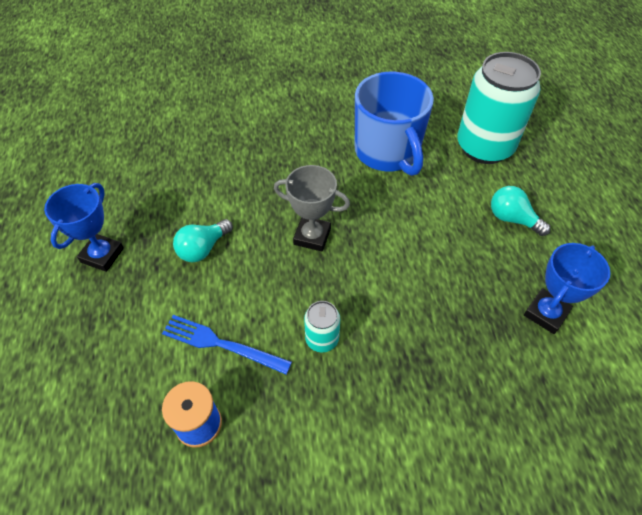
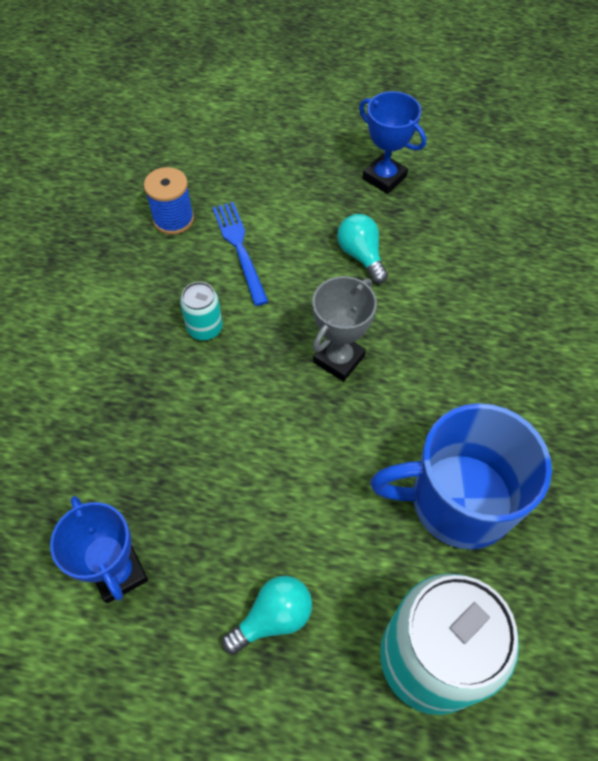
camera: 110 degrees right, 5 degrees up
blue fork [162,315,292,375] -> blue fork turned 60 degrees counterclockwise [212,202,269,306]

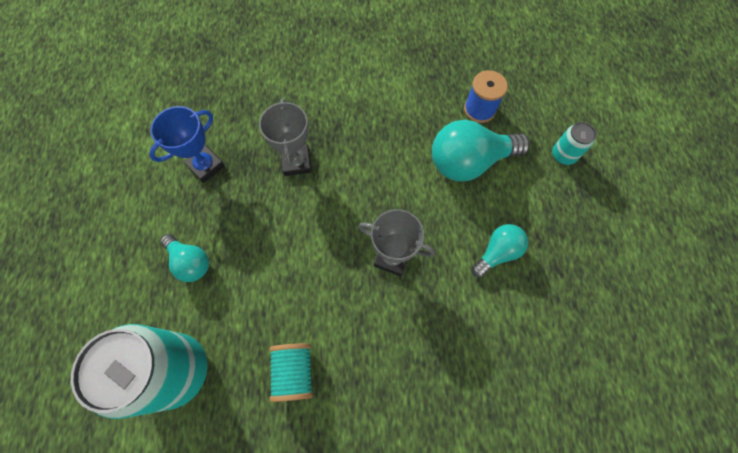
camera: 75 degrees right, 10 degrees up
turquoise can [180,282,223,341] -> turquoise can moved to [552,122,596,165]
blue fork [212,202,269,306] -> turquoise light bulb [432,120,530,182]
blue trophy [359,91,426,194] -> none
blue mug [371,403,552,549] -> turquoise spool [269,343,313,402]
none -> grey trophy [259,99,312,176]

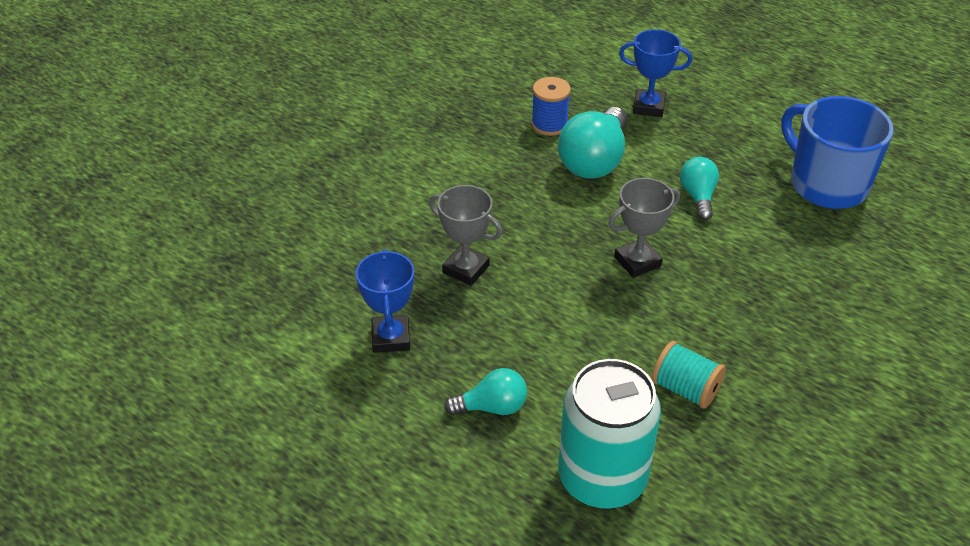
camera: 50 degrees left, 25 degrees down
turquoise can [552,122,596,165] -> blue trophy [619,29,692,117]
none -> blue mug [782,96,894,209]

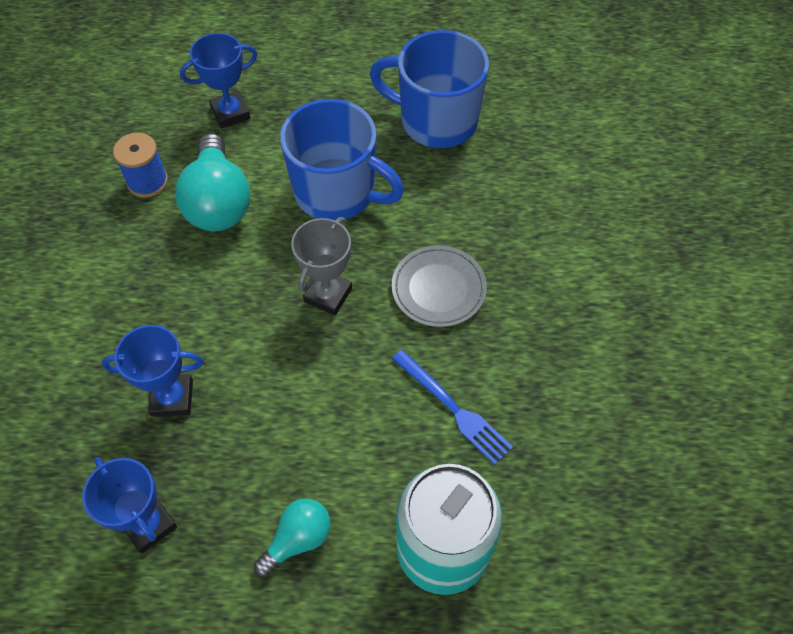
camera: 35 degrees left, 15 degrees up
grey trophy [429,185,502,286] -> blue trophy [102,325,203,417]
turquoise spool [652,341,726,409] -> blue fork [392,350,513,465]
turquoise light bulb [680,157,719,220] -> blue mug [280,99,404,220]
none -> grey plate [392,245,487,327]

